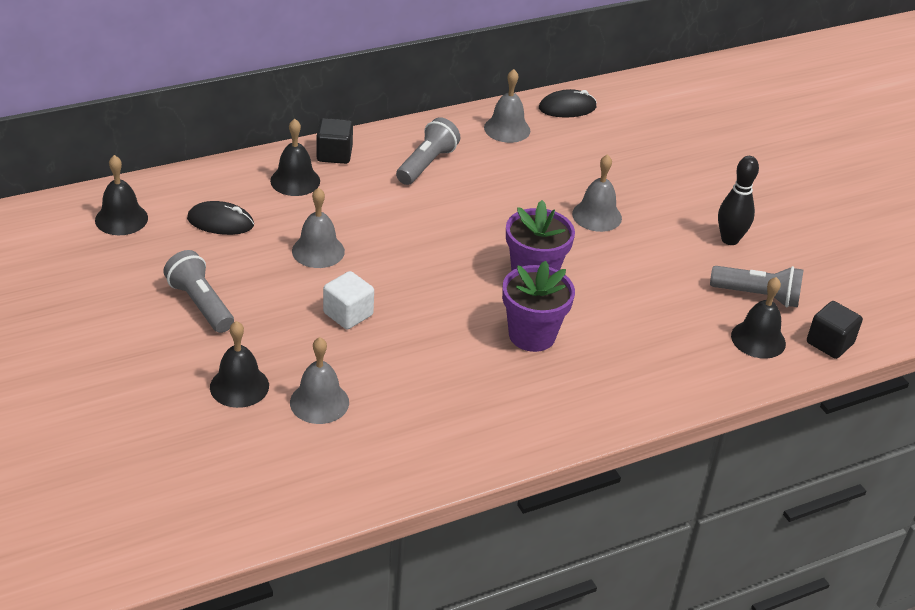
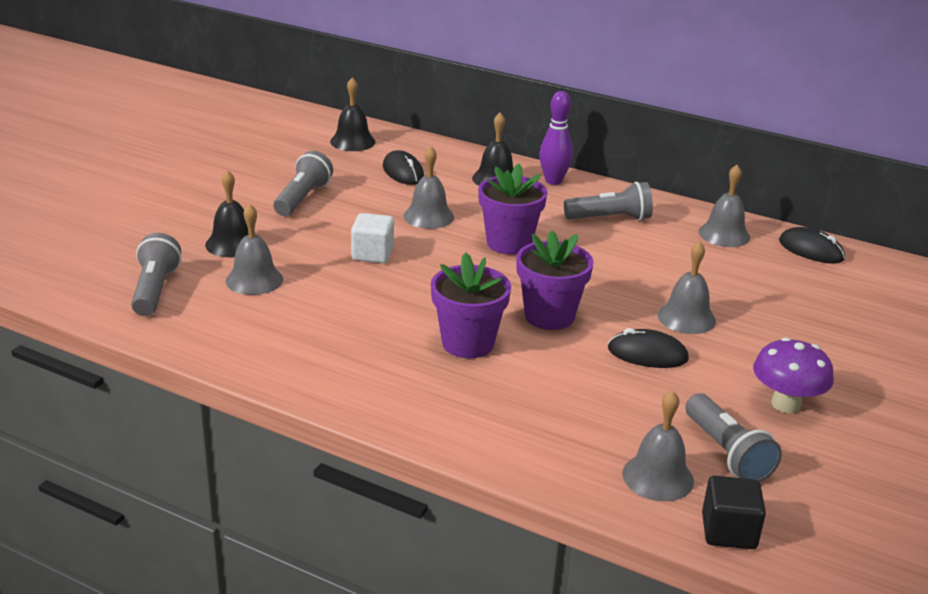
camera: 55 degrees right, 10 degrees down
black cube [316,118,353,164] -> purple bowling pin [539,91,573,185]
black bowling pin [718,156,759,245] -> purple mushroom [753,337,834,413]
black bell [731,277,786,359] -> grey bell [622,390,694,501]
none -> grey flashlight [131,233,181,316]
none -> purple flower pot [478,164,548,255]
none -> black mouse [608,328,689,368]

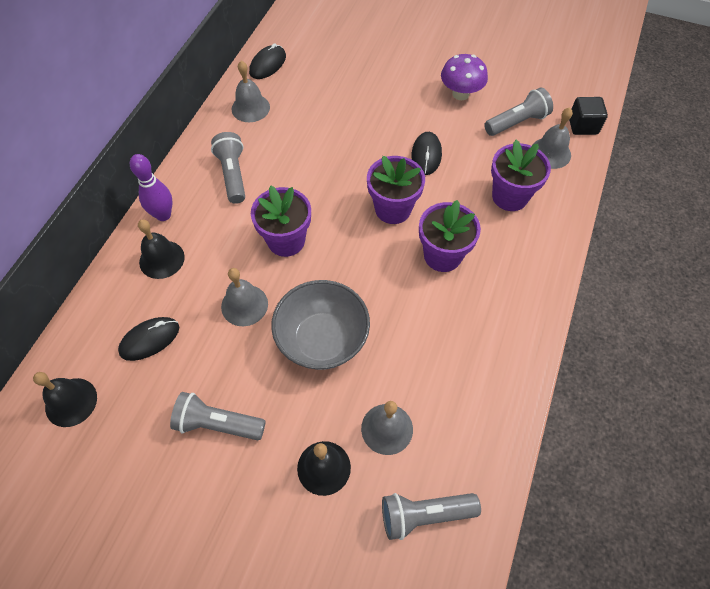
camera: 95 degrees left, 30 degrees up
white cube [351,213,394,263] -> grey bowl [271,280,370,370]
grey bell [657,241,716,334] -> none
none -> purple flower pot [491,140,551,211]

